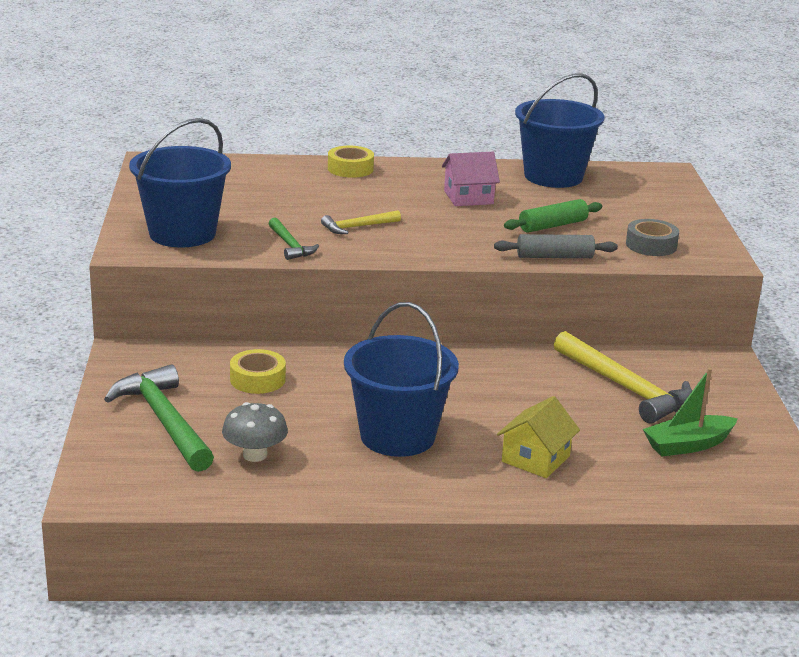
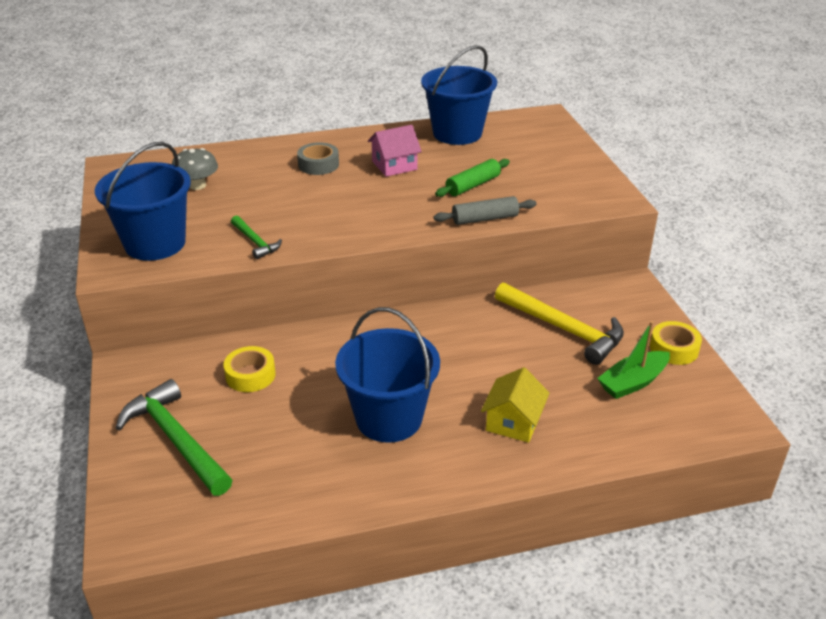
camera: 10 degrees left, 10 degrees up
grey mushroom [222,402,288,462] -> grey mushroom moved to [172,148,218,190]
yellow hammer [321,210,401,234] -> none
yellow tape [328,146,374,178] -> yellow tape moved to [650,321,702,365]
grey tape [626,219,679,256] -> grey tape moved to [297,142,339,175]

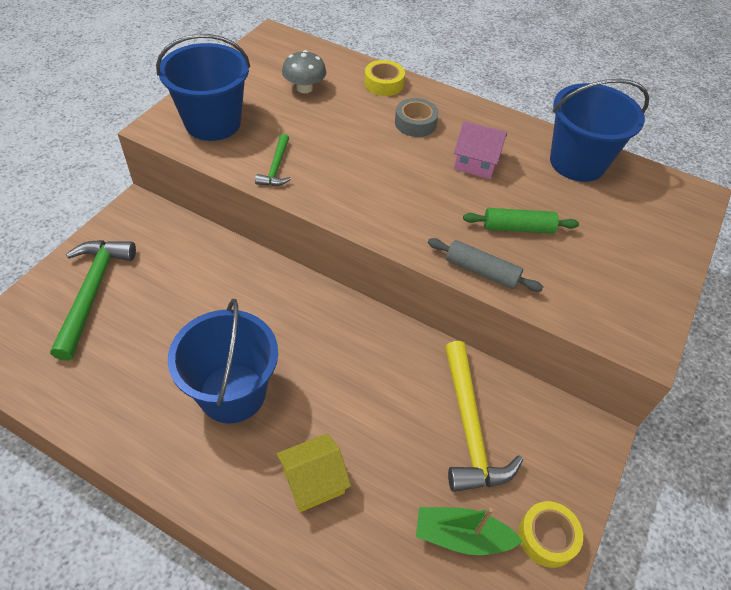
camera: 40 degrees right, 15 degrees up
yellow tape [223,346,276,392] -> yellow tape moved to [364,60,405,96]

